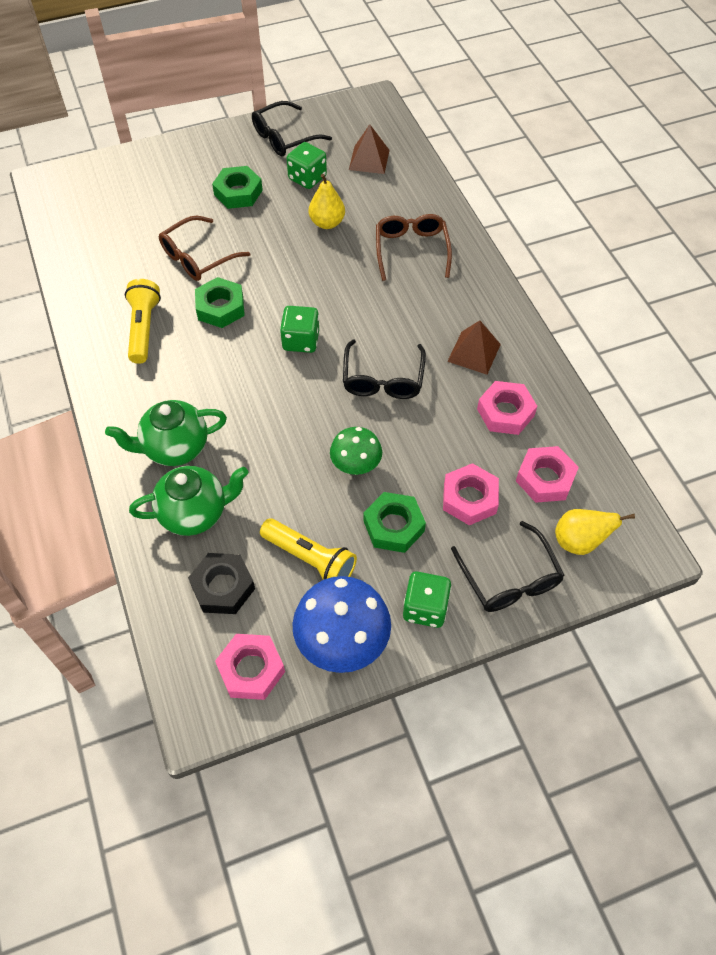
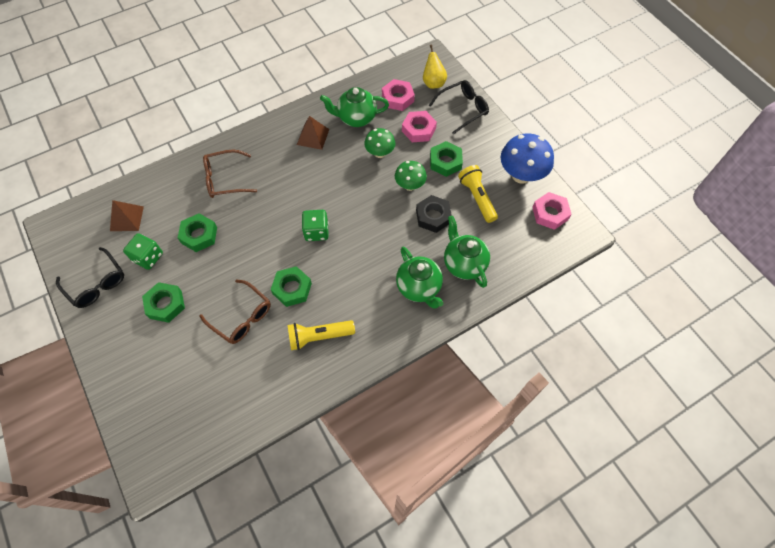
camera: 100 degrees left, 5 degrees up
black nut [188,553,255,614] -> black nut moved to [416,195,452,233]
yellow flashlight [260,518,357,580] -> yellow flashlight turned 45 degrees counterclockwise [458,165,498,223]
yellow pear [309,174,345,229] -> green nut [178,213,217,252]
black glasses [343,339,426,399] -> none
green dice [403,572,451,628] -> none
pink nut [477,381,537,435] -> green teapot [320,87,389,127]
none -> green mushroom [364,128,395,158]

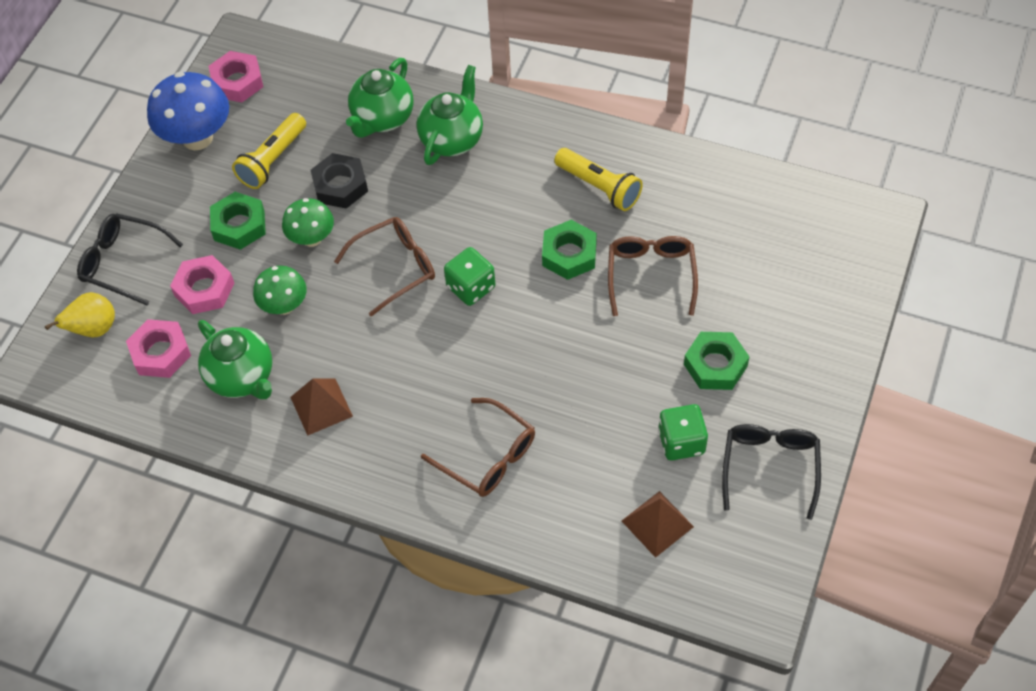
camera: 125 degrees left, 5 degrees down
green nut [178,213,217,252] -> none
none -> brown glasses [334,217,435,317]

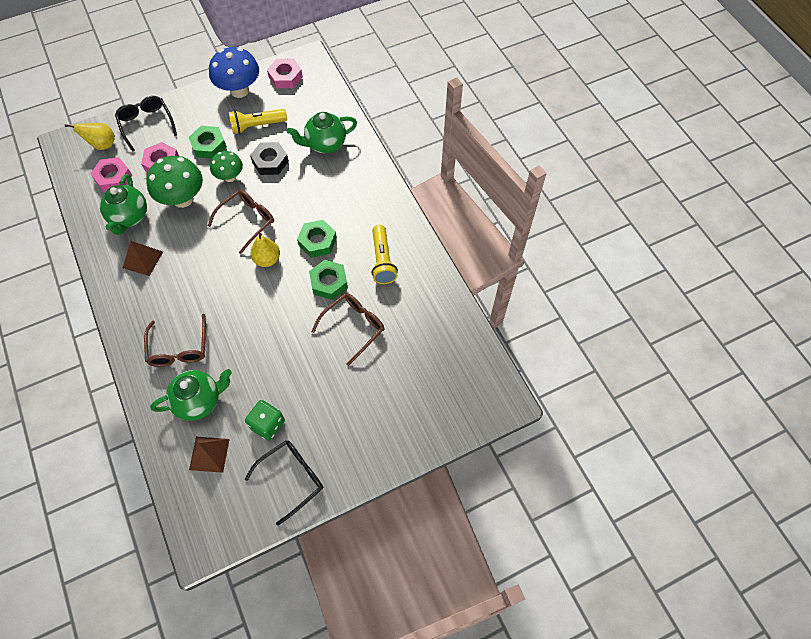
camera: 40 degrees right, 5 degrees up
green mushroom [253,266,307,315] -> green mushroom [146,156,203,208], size x1.64
brown glasses [334,217,435,317] -> brown glasses turned 60 degrees counterclockwise [208,190,274,254]
green teapot [417,65,483,165] -> green teapot moved to [150,369,232,421]
green dice [444,247,495,306] -> yellow pear [251,233,280,267]
green nut [684,332,750,390] -> green nut moved to [297,220,337,258]

